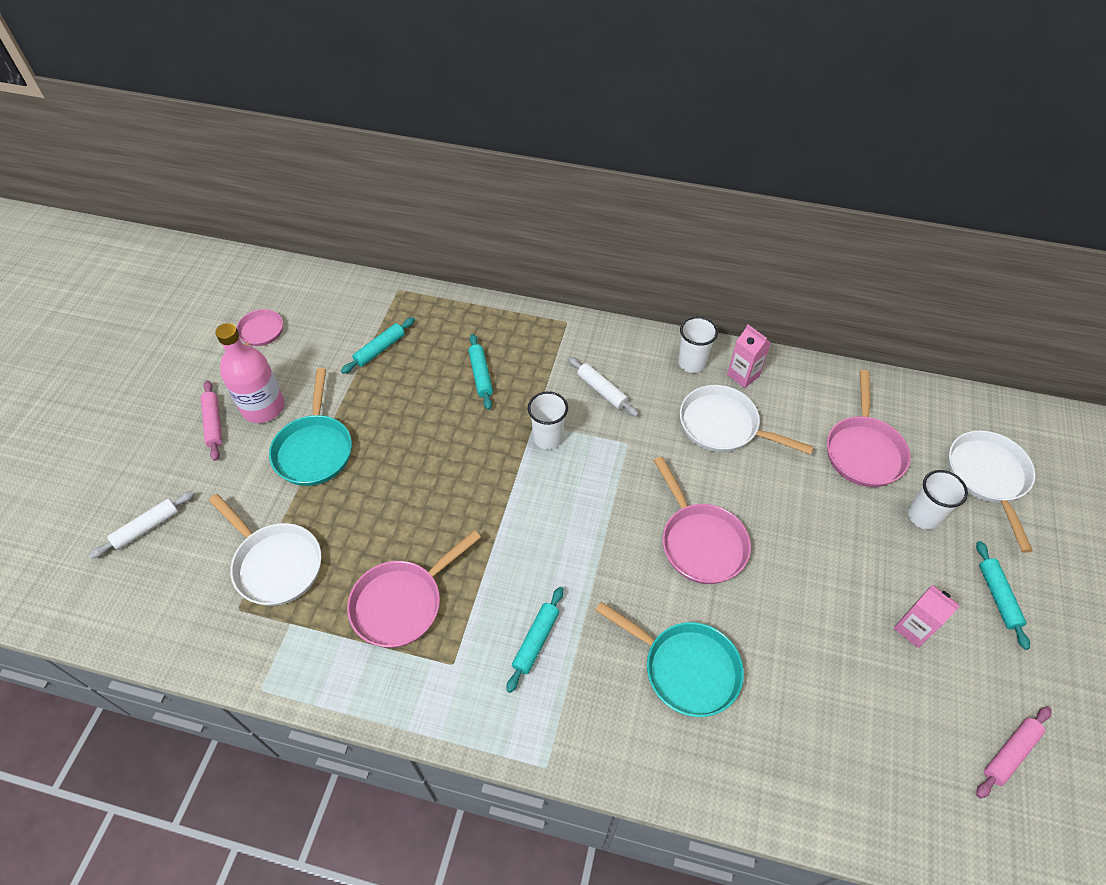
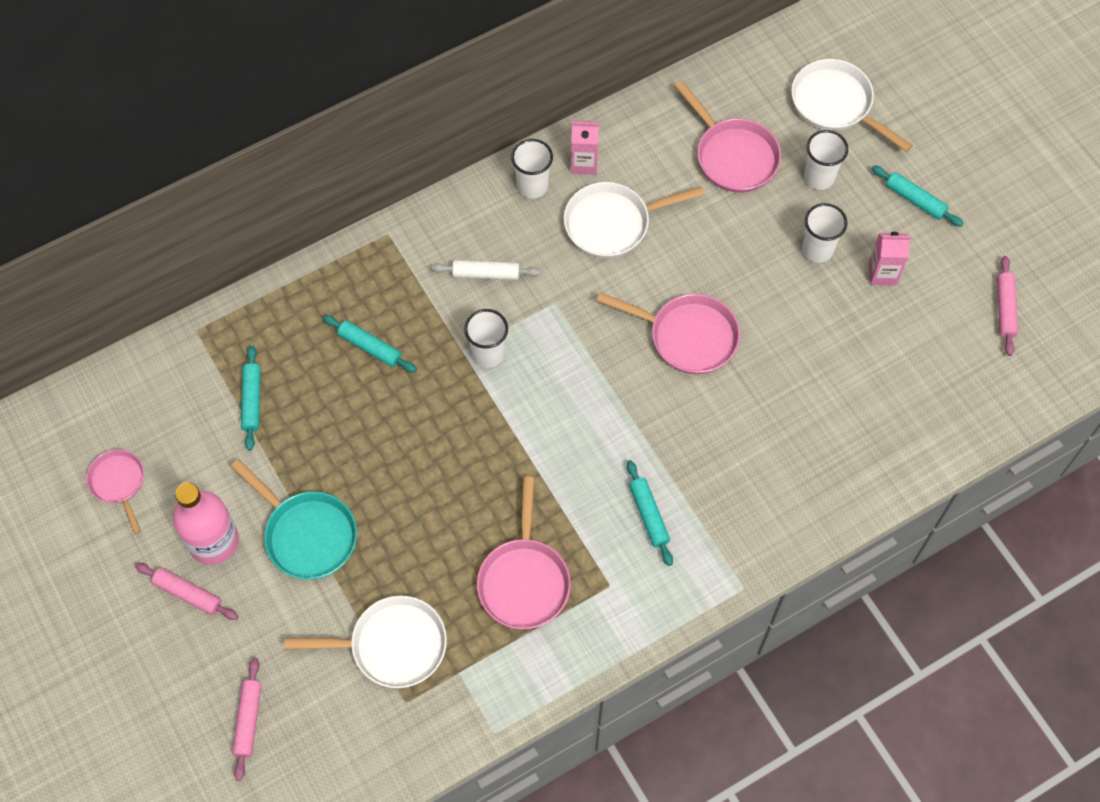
camera: 45 degrees left, 10 degrees up
white rolling pin [90,491,195,558] -> pink rolling pin [232,658,261,781]
turquoise pan [595,602,744,717] -> none
none -> white cup [802,203,847,263]

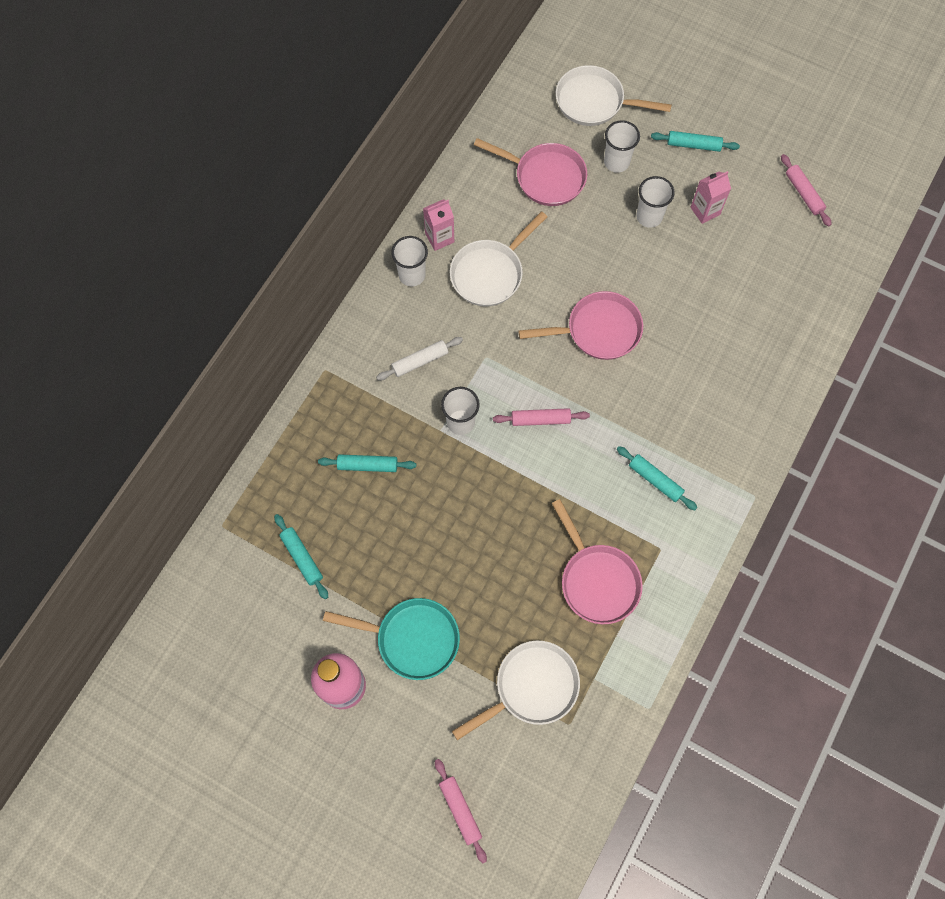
camera: 30 degrees left, 5 degrees up
pink pan [86,450,144,534] -> none
pink rolling pin [135,563,239,620] -> pink rolling pin moved to [493,408,590,426]

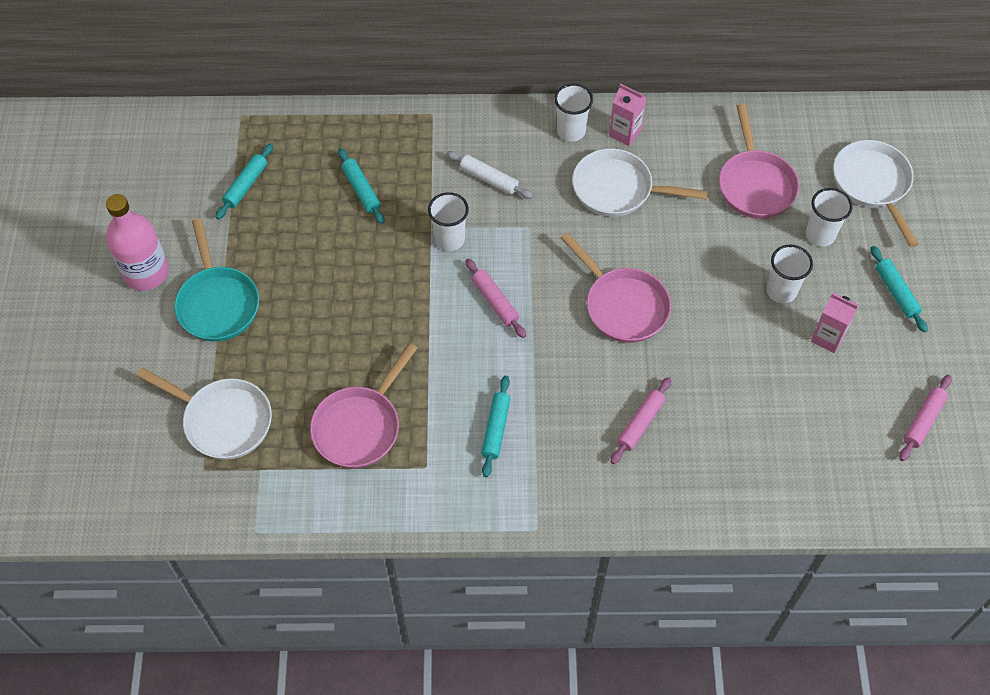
camera: 60 degrees right, 10 degrees down
pink rolling pin [435,759,487,863] -> pink rolling pin moved to [611,377,671,464]

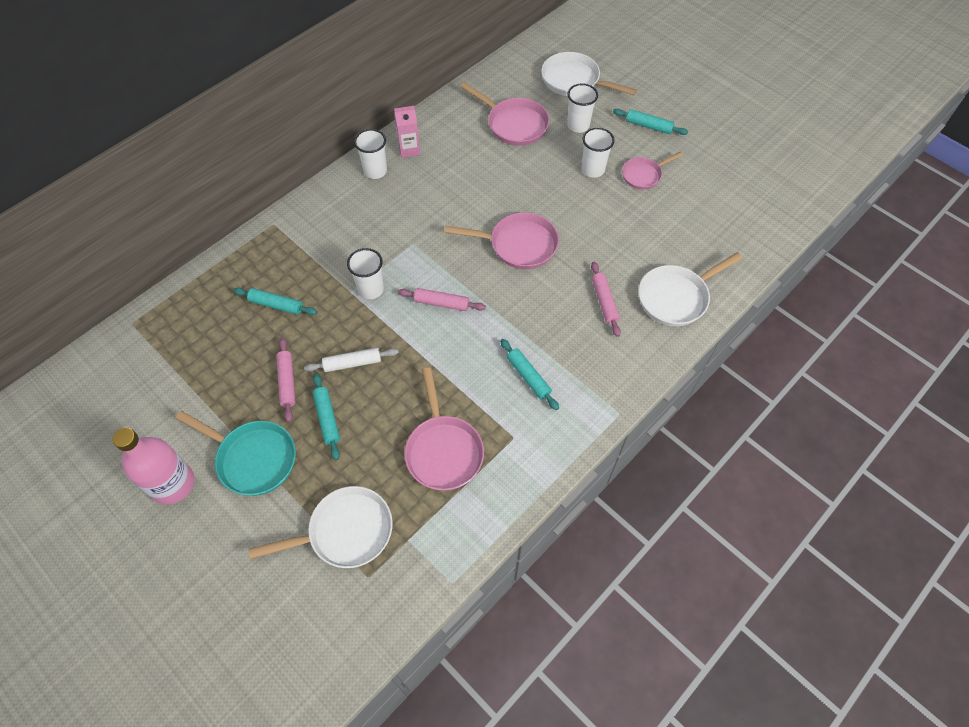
camera: 45 degrees left, 0 degrees up
turquoise rolling pin [216,143,273,219] -> turquoise rolling pin moved to [313,373,340,460]
white rolling pin [446,151,533,199] -> white rolling pin moved to [304,348,399,372]
white pan [572,148,708,217] -> white pan moved to [639,252,742,326]
pink carton [811,293,859,353] -> pink pan [622,152,683,190]
pink rolling pin [899,375,952,461] -> pink rolling pin moved to [276,338,296,422]

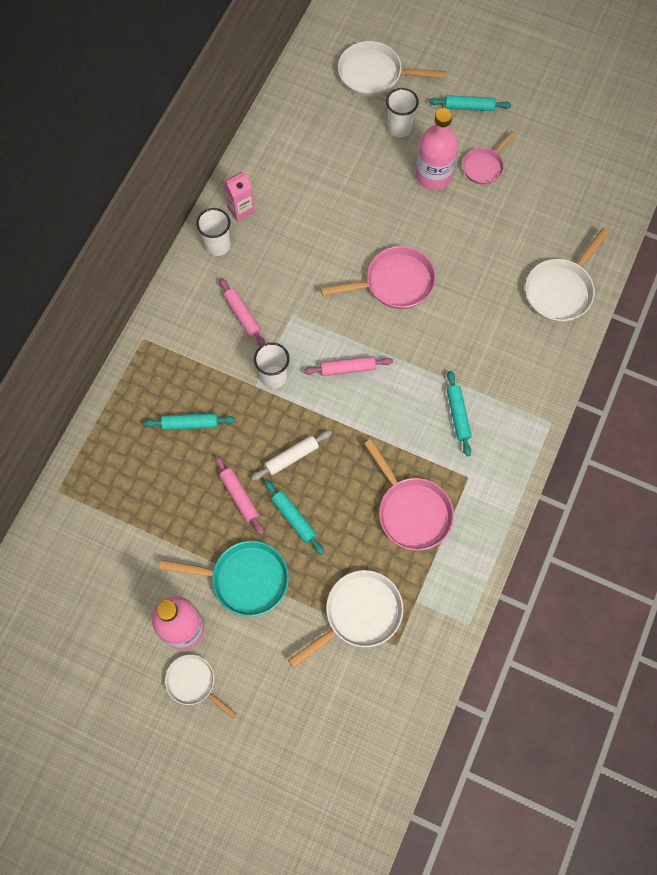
camera: 20 degrees left, 10 degrees up
pink pan [461,82,550,146] -> none
turquoise rolling pin [500,339,559,410] -> turquoise rolling pin turned 45 degrees clockwise [447,371,472,457]
white cup [582,128,615,178] -> pink bottle [415,108,458,190]
pink rolling pin [591,262,621,337] -> pink rolling pin moved to [219,278,266,346]
none -> white pan [165,655,237,719]

